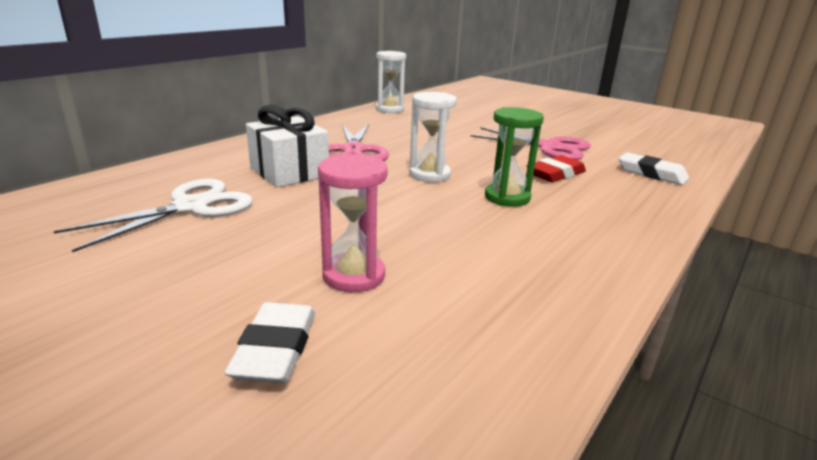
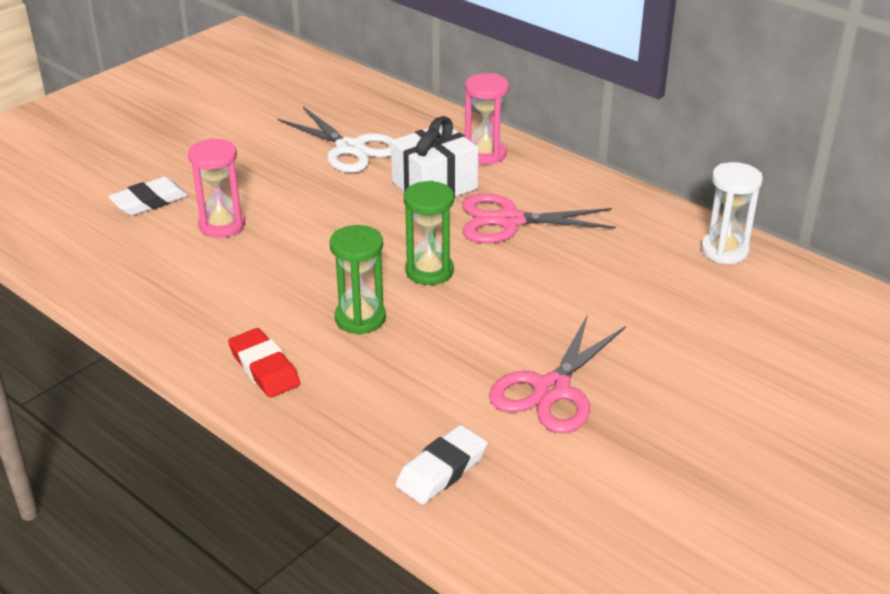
camera: 95 degrees right, 10 degrees up
white eraser [225,302,315,383] -> white eraser turned 45 degrees counterclockwise [108,177,188,216]
white hourglass [409,92,457,182] -> green hourglass [404,181,454,285]
red eraser [527,155,586,182] -> red eraser moved to [228,328,300,398]
none -> pink hourglass [465,73,509,164]

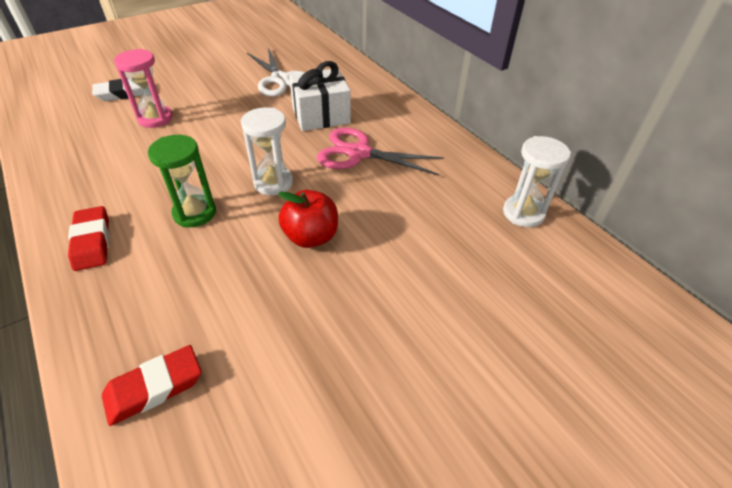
camera: 15 degrees right, 10 degrees up
white eraser [395,425,488,504] -> red eraser [102,345,201,426]
green hourglass [404,181,454,285] -> white hourglass [241,108,293,196]
pink hourglass [465,73,509,164] -> none
pink scissors [489,314,626,433] -> none
none -> red apple [278,190,338,248]

